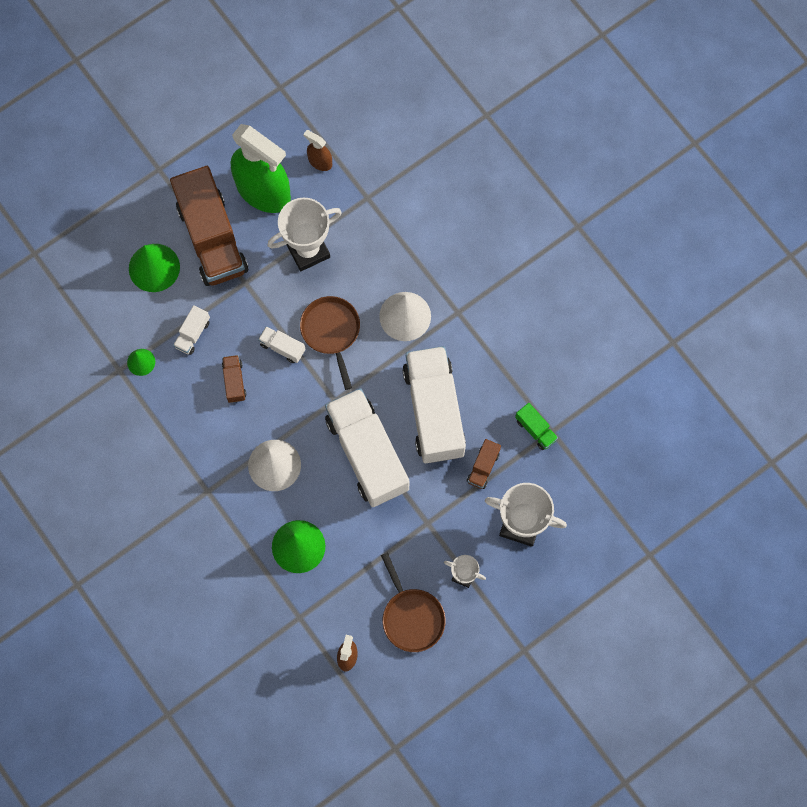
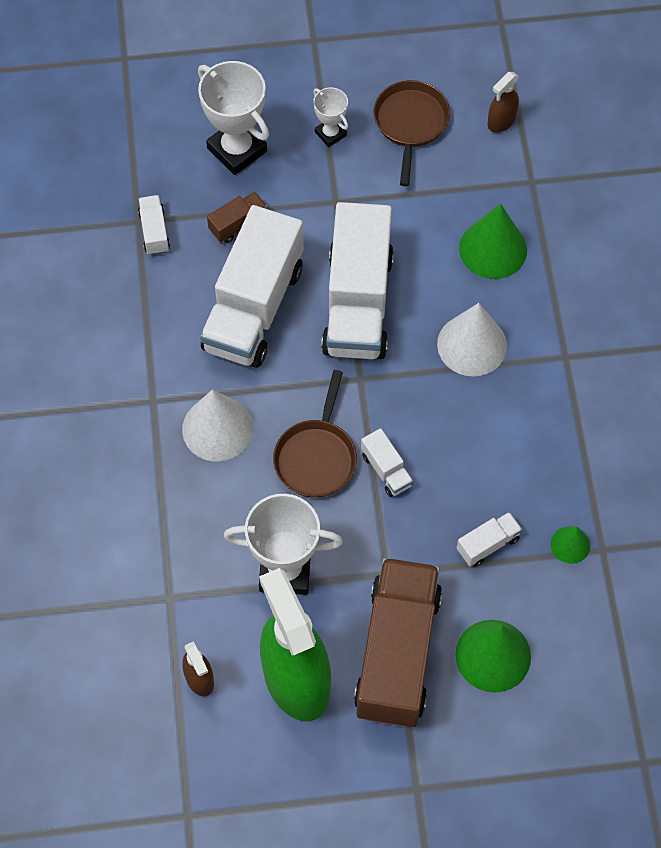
camera: 150 degrees left, 10 degrees down
brown truck [222,355,246,403] -> none
green truck [515,403,558,450] -> white truck [138,195,170,255]

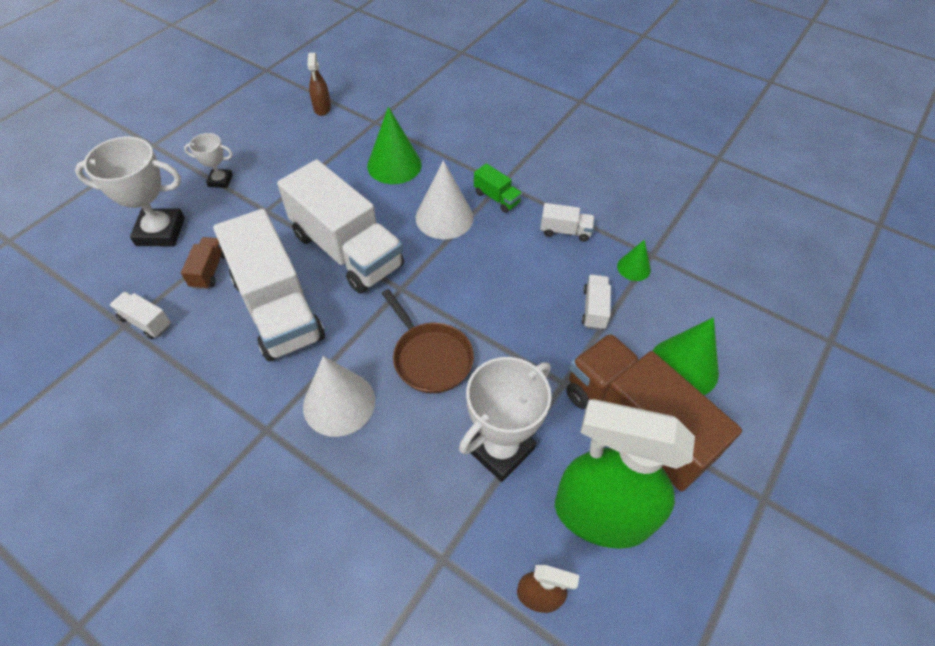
camera: 50 degrees left, 10 degrees down
white truck [361,428,413,497] -> white truck moved to [540,203,594,242]
brown pan [374,80,450,186] -> none
none -> green truck [474,163,522,213]

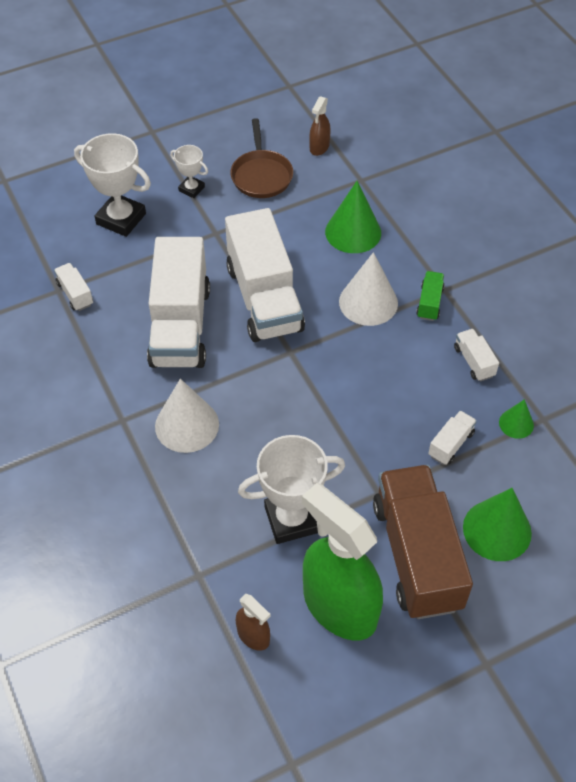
camera: 30 degrees right, 0 degrees up
brown truck [181,237,225,290] -> none
brown pan [381,289,474,393] -> brown pan moved to [230,118,293,198]
green truck [474,163,522,213] -> green truck turned 150 degrees counterclockwise [416,271,445,321]
white truck [540,203,594,242] -> white truck turned 150 degrees counterclockwise [454,329,499,381]

